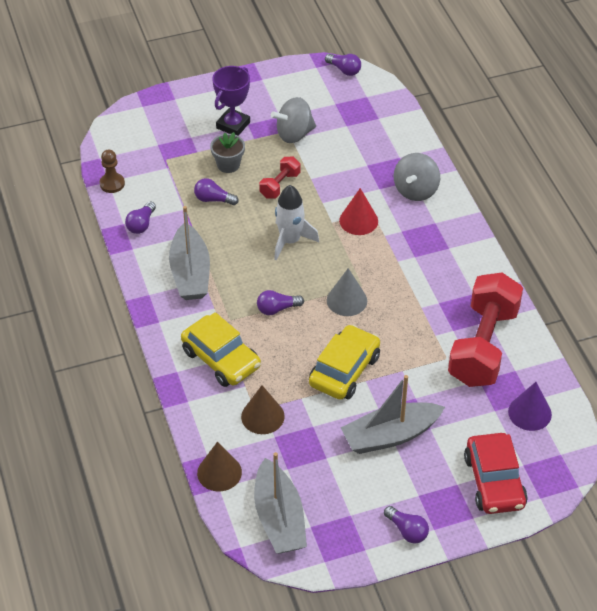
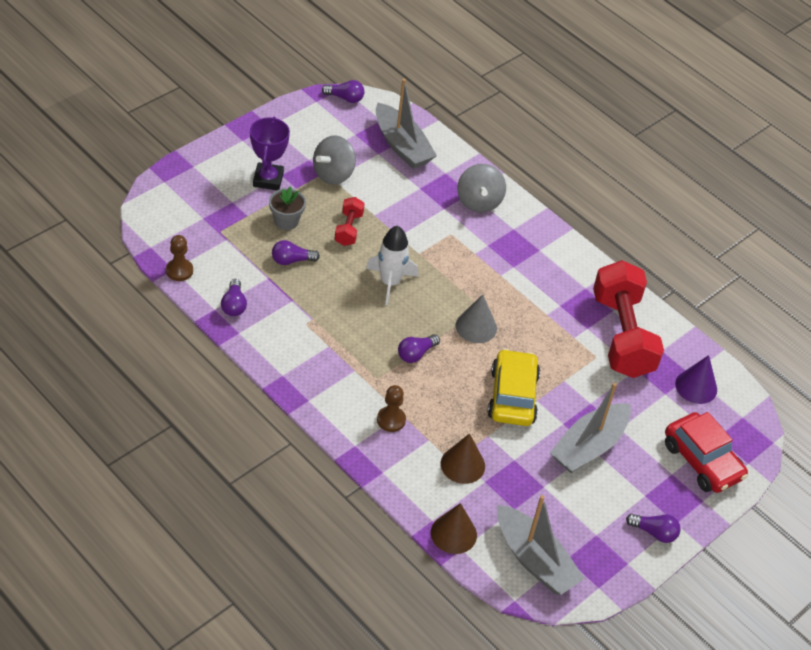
camera: 30 degrees left, 0 degrees up
grey boat [169,206,210,300] -> grey boat moved to [376,79,437,169]
yellow car [181,312,261,387] -> brown pawn [377,385,406,432]
red cone [339,188,378,235] -> none

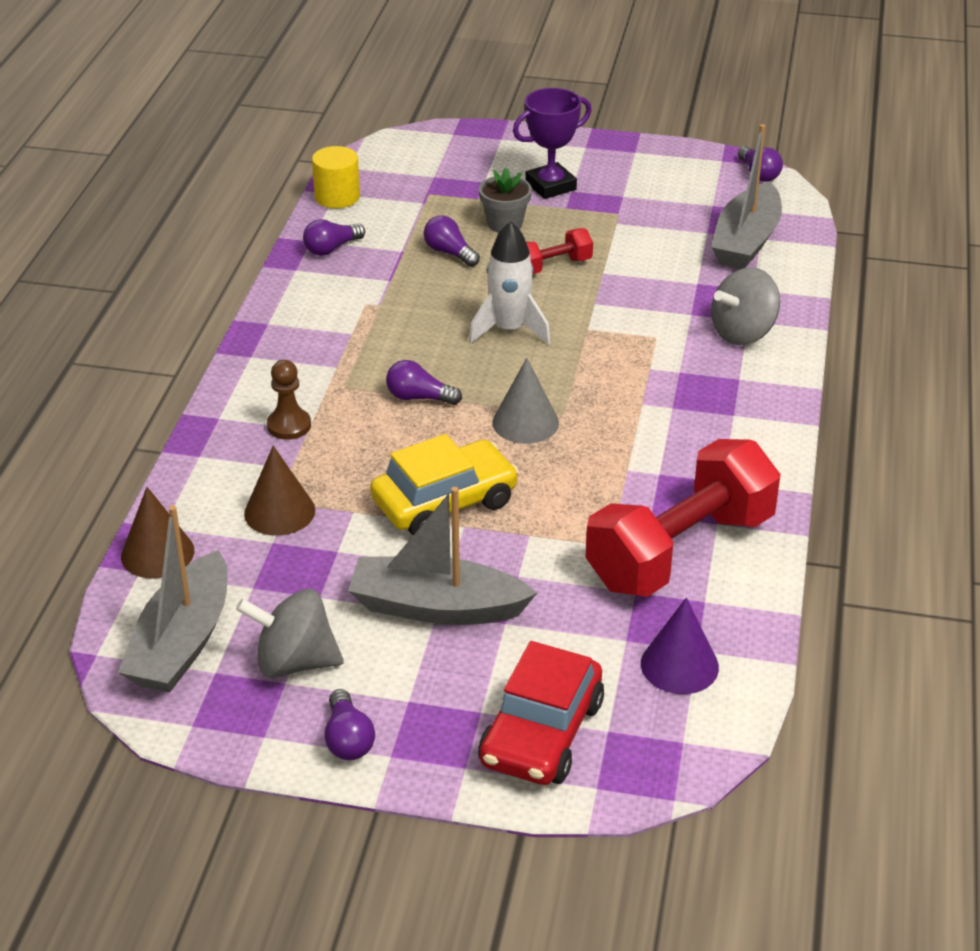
camera: 60 degrees right, 10 degrees down
brown pawn [166,235,193,281] -> yellow cylinder [312,146,360,208]
grey spinning top [313,136,356,185] -> grey spinning top moved to [236,589,344,678]

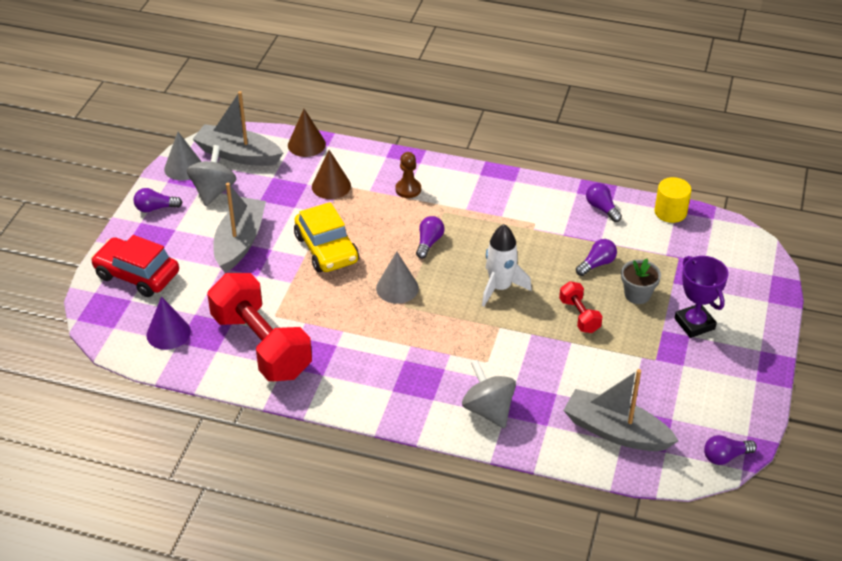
camera: 95 degrees right, 5 degrees up
none -> grey cone [164,132,202,181]

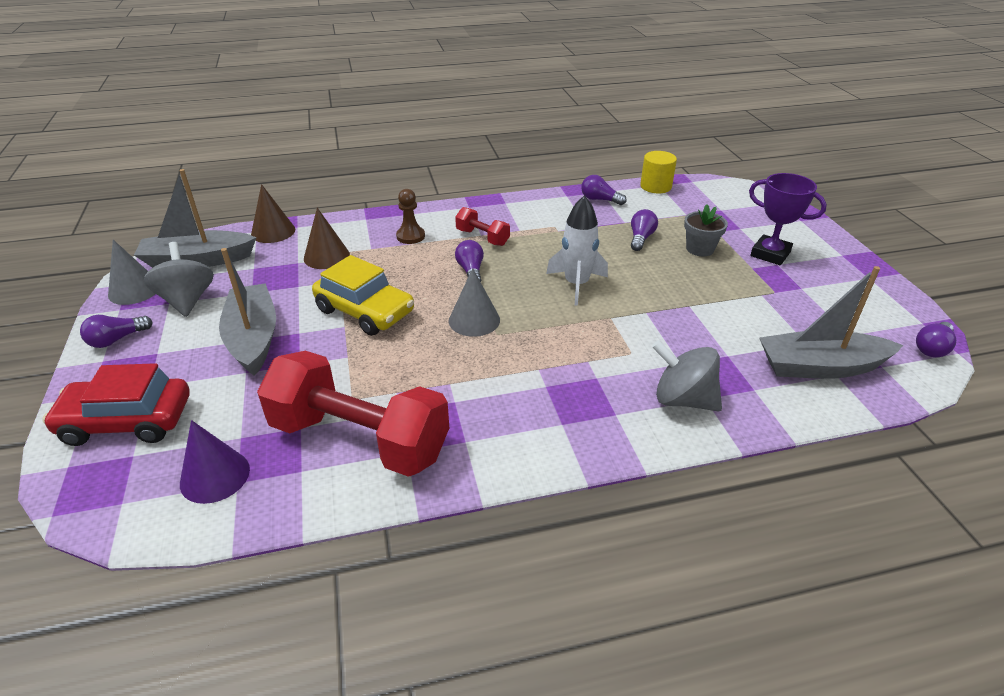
camera: 30 degrees left, 5 degrees down
red dumbbell [559,281,603,333] -> red dumbbell moved to [455,207,510,246]

